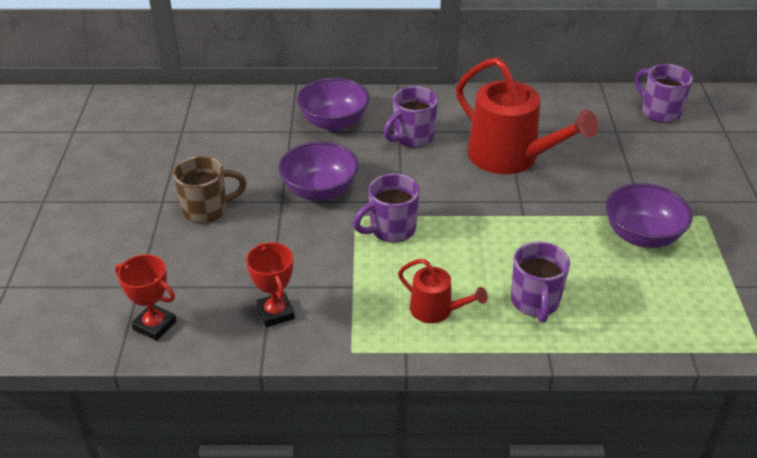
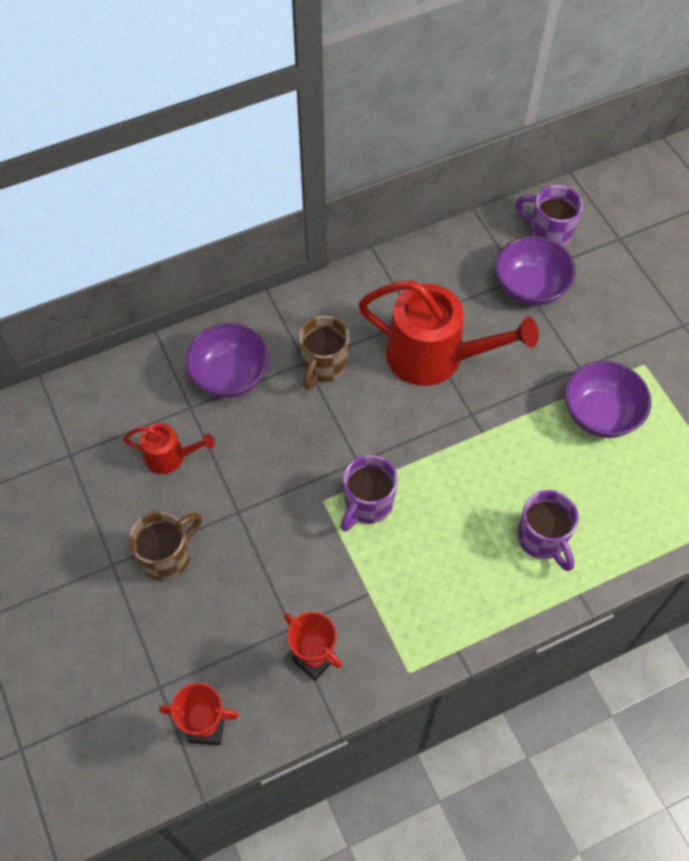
camera: 25 degrees left, 20 degrees up
purple bowl [278,141,359,201] -> purple bowl moved to [495,236,576,306]
purple mug [384,86,438,147] -> brown mug [299,315,349,390]
red watering can [398,259,487,323] -> red watering can moved to [123,423,215,474]

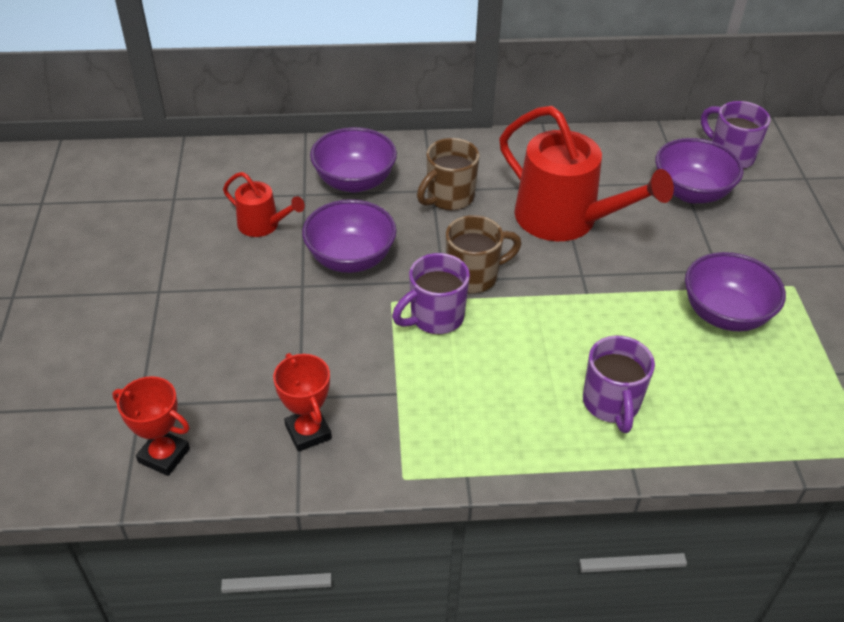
camera: 20 degrees right, 15 degrees down
brown mug [129,511,202,581] -> brown mug moved to [446,215,522,294]
none -> purple bowl [302,199,397,273]

